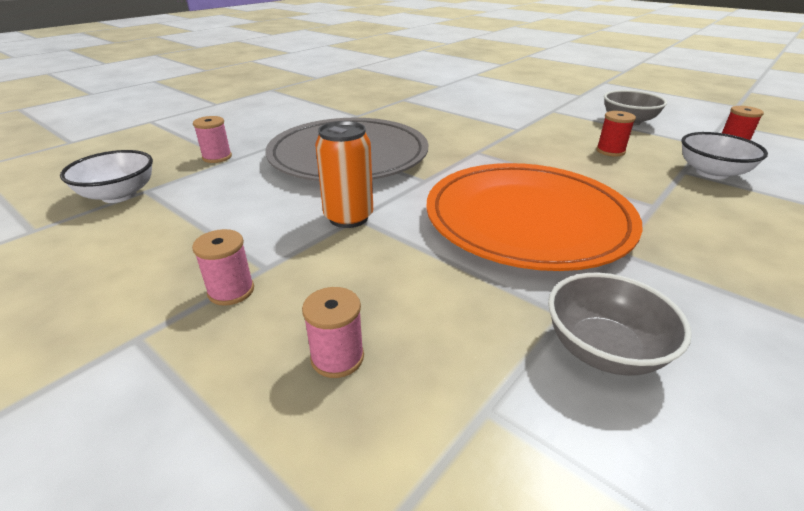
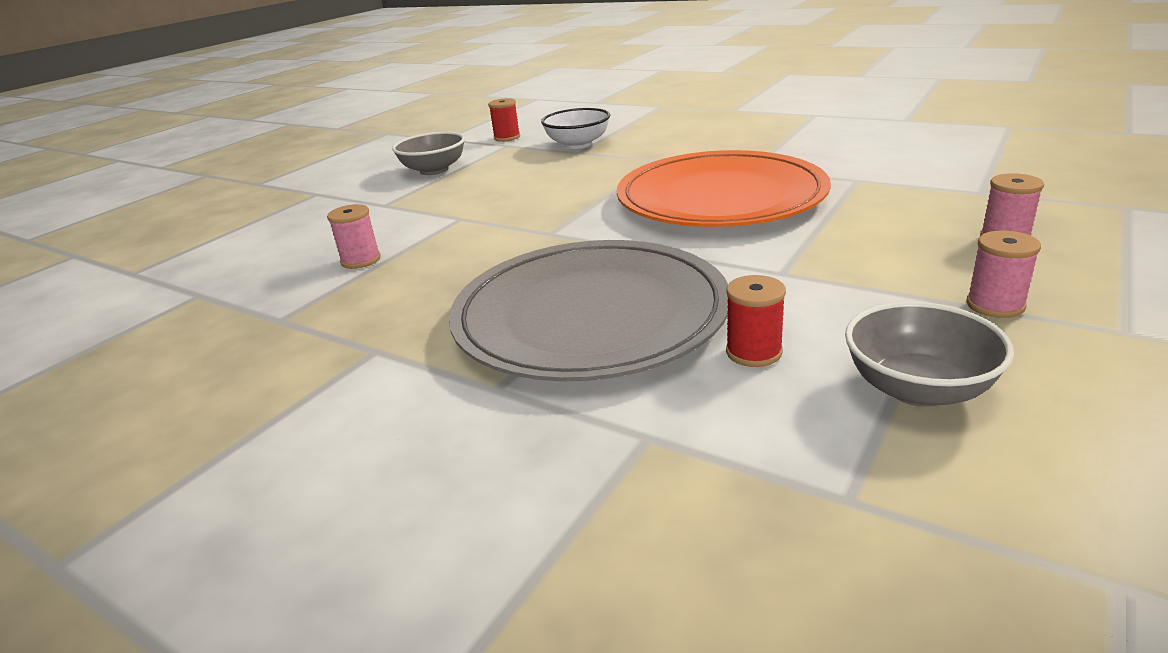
camera: 95 degrees left, 5 degrees down
white bowl [60,150,153,203] -> none
pink spool [193,116,232,163] -> pink spool moved to [327,204,381,269]
orange can [315,121,373,228] -> none
grey bowl [548,273,692,376] -> grey bowl moved to [845,302,1014,407]
red spool [596,111,636,157] -> red spool moved to [726,275,786,367]

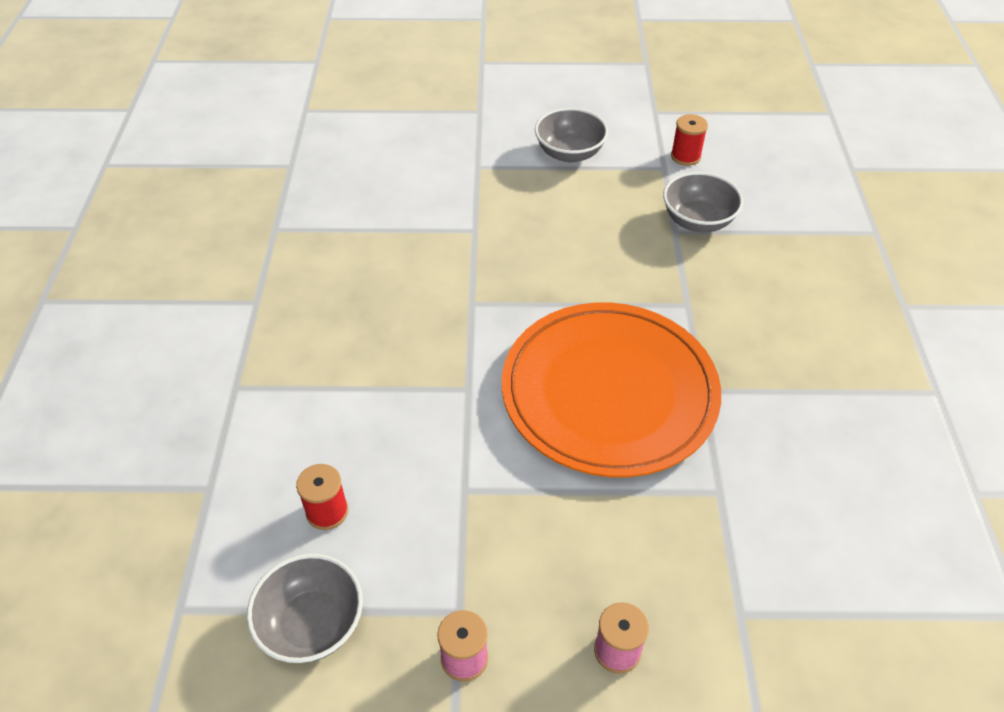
camera: 55 degrees right, 20 degrees up
pink spool [327,204,381,269] -> none
grey plate [449,240,728,381] -> none
white bowl [541,108,610,149] -> grey bowl [663,172,743,232]

